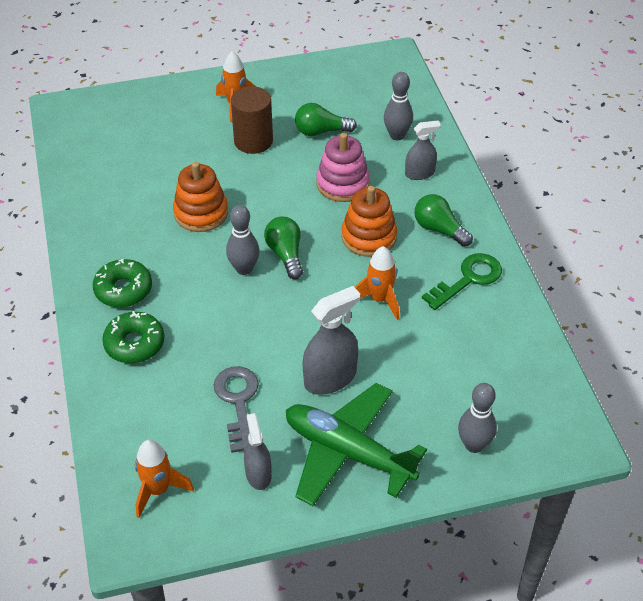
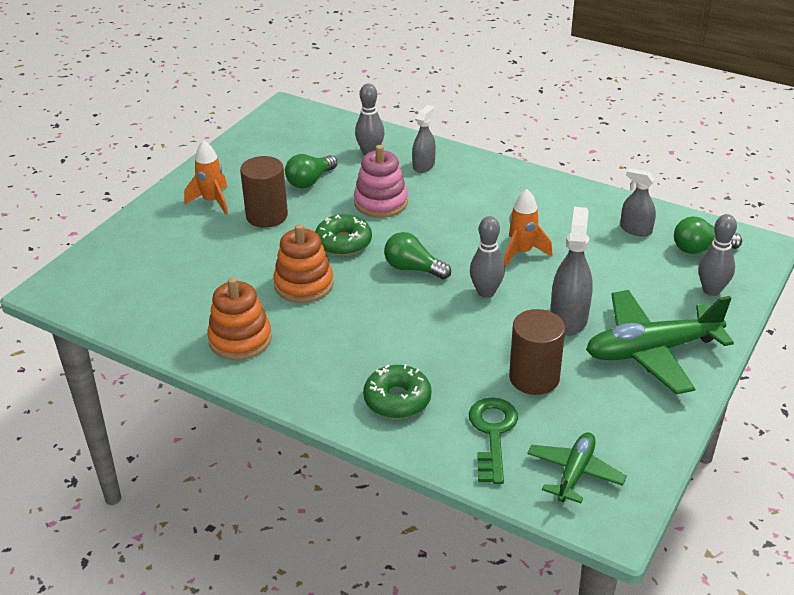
camera: 45 degrees left, 10 degrees down
green donut [93,259,152,307] -> green donut moved to [315,214,372,256]
orange rocket [135,440,194,518] -> green plane [527,432,627,503]
grey key [213,366,259,453] -> brown cylinder [509,309,565,395]
grey bowling pin [226,205,259,275] -> grey bowling pin moved to [470,216,505,298]
grey spray bottle [244,413,272,490] -> grey spray bottle moved to [620,168,656,236]
orange stacking toy [341,186,397,257] -> orange stacking toy moved to [207,277,272,360]
green light bulb [415,194,473,247] -> green light bulb moved to [674,216,742,254]
green key [422,253,502,310] -> green key moved to [469,397,518,484]

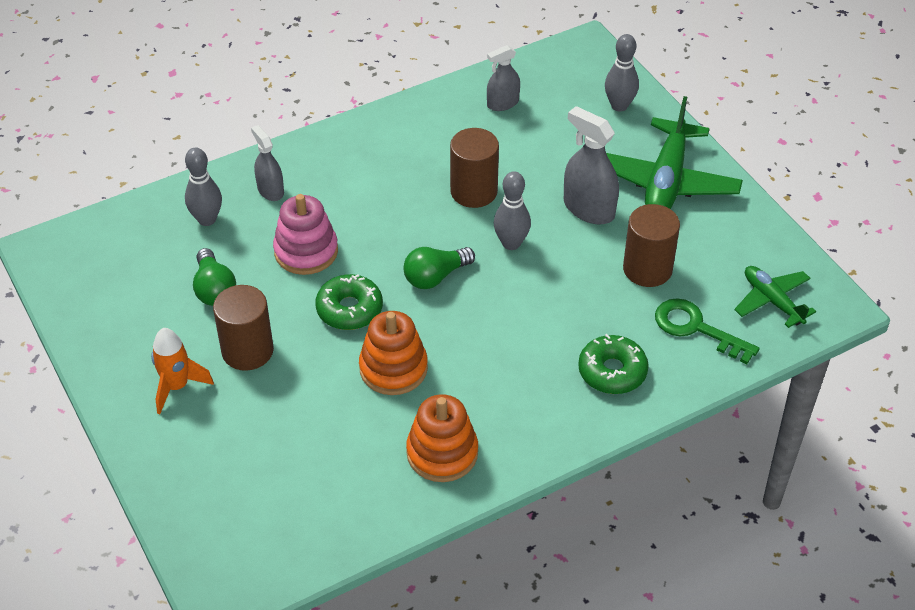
camera: 60 degrees left, 10 degrees up
orange rocket [504,189,552,268] -> brown cylinder [450,128,499,208]
green light bulb [674,216,742,254] -> none

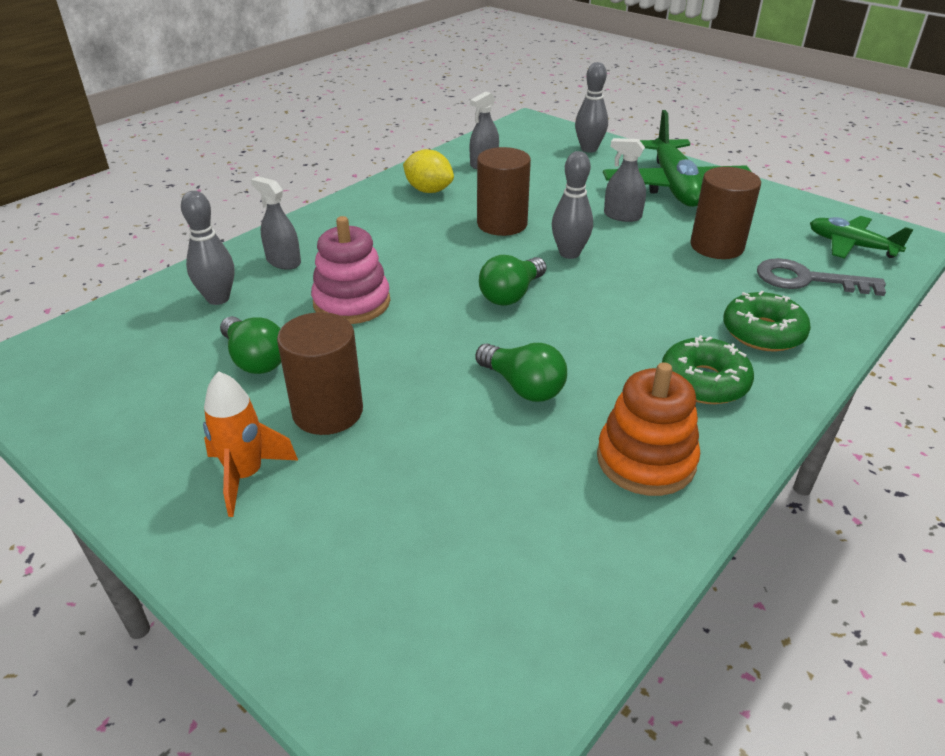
camera: 20 degrees left, 10 degrees down
green donut [315,274,383,330] -> green donut moved to [662,335,754,404]
orange stacking toy [359,311,428,395] -> green light bulb [475,343,567,402]
grey spray bottle [564,106,619,225] -> grey spray bottle [604,138,646,222], size x0.63
green key [655,298,760,364] -> grey key [757,258,886,296]
none -> yellow lemon [403,149,454,193]

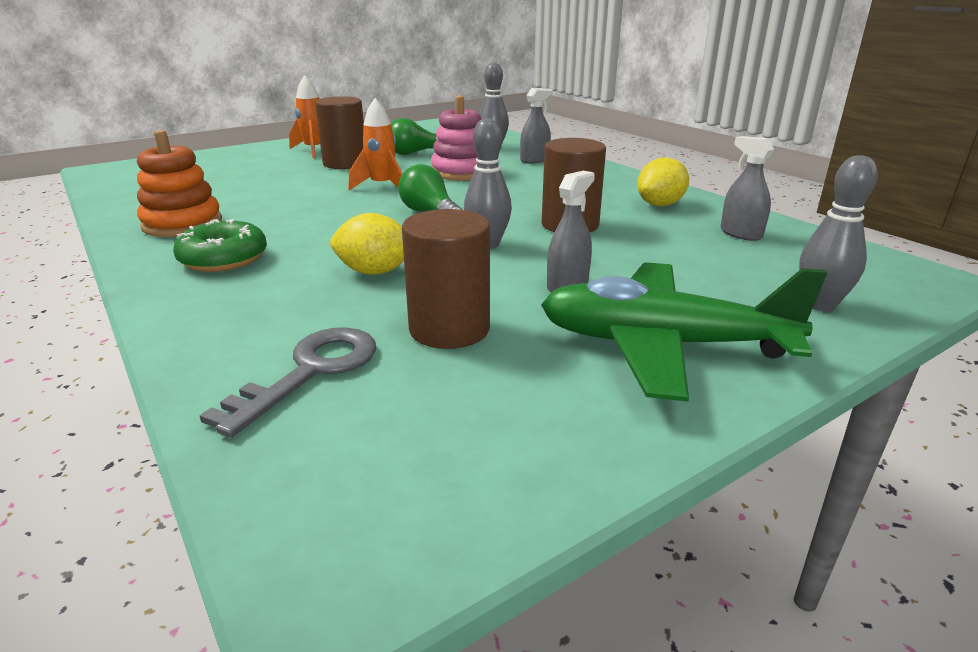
camera: 105 degrees right, 10 degrees down
green light bulb [475,343,567,402] -> none
green donut [723,291,811,351] -> none
green plane [810,216,913,259] -> none
none -> yellow lemon [330,213,404,275]
none -> orange rocket [348,98,403,190]

